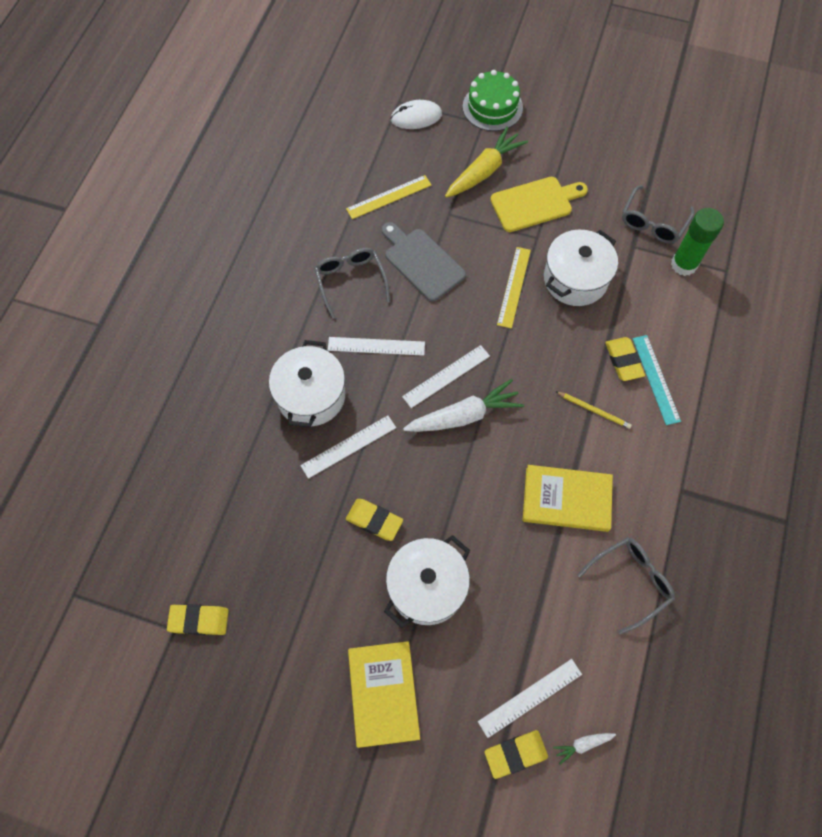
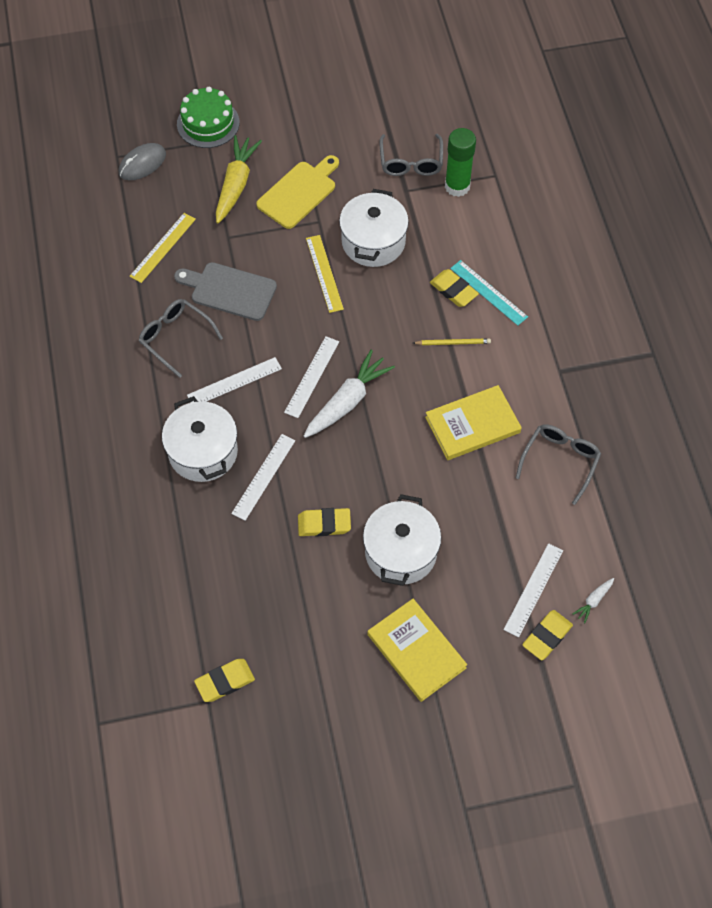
camera: 30 degrees left, 5 degrees down
white mouse [391,100,442,129] -> grey mouse [119,143,166,180]

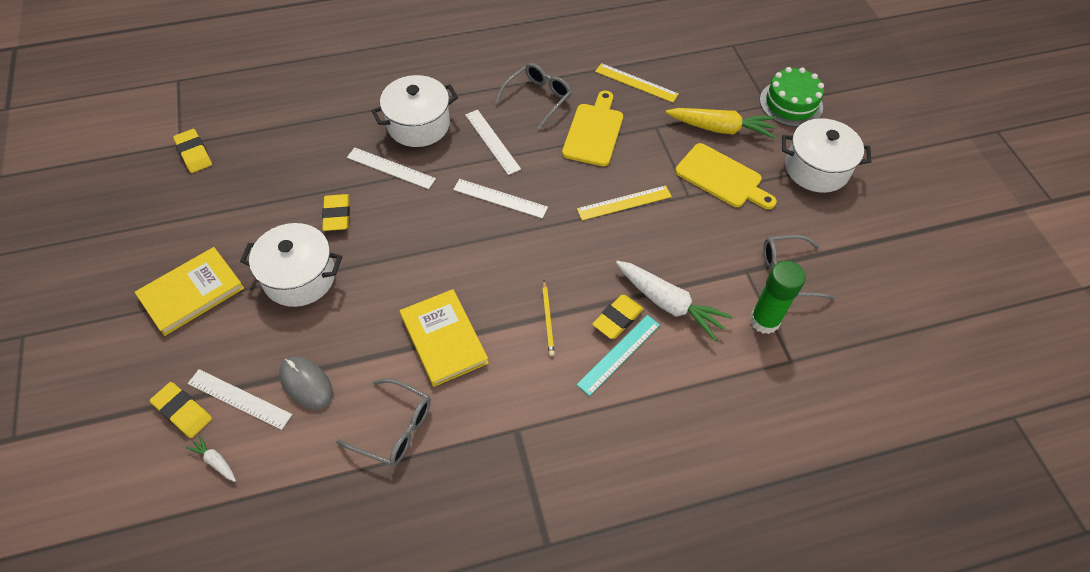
camera: 85 degrees right, 5 degrees down
grey mouse [119,143,166,180] -> grey mouse moved to [279,356,333,410]
grey cutting board [174,262,277,321] -> yellow cutting board [562,91,623,166]
white carrot [304,350,395,438] -> white carrot moved to [616,261,733,341]
white pot [339,189,409,267] -> white pot moved to [782,118,872,193]

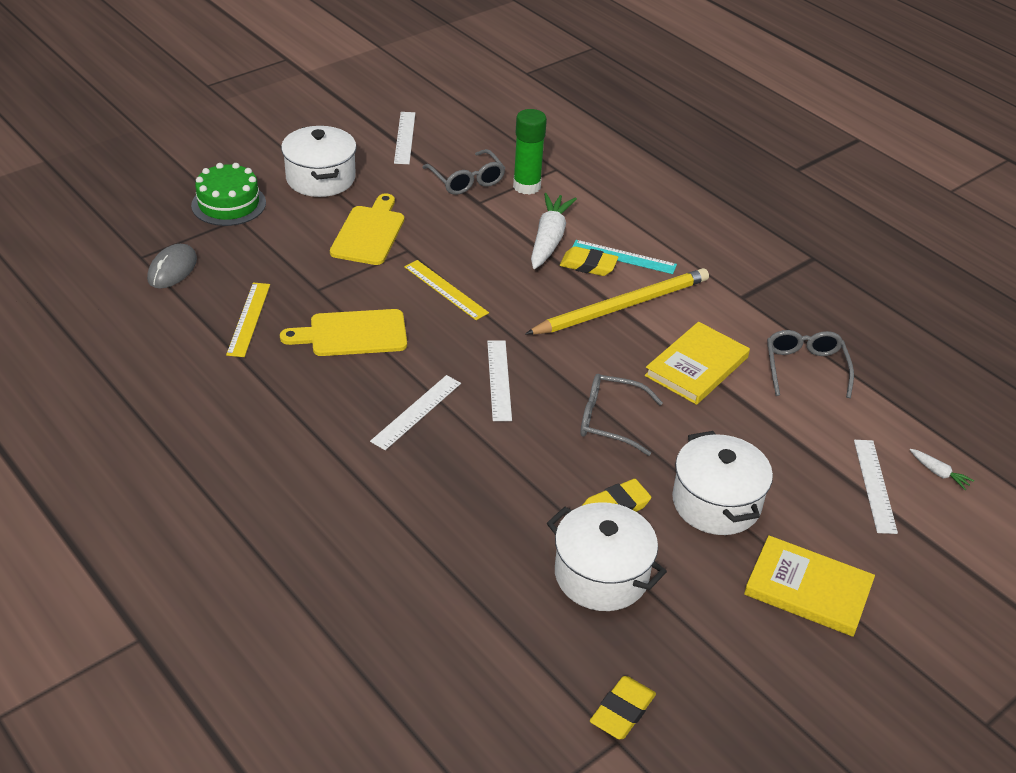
camera: 115 degrees left, 15 degrees down
yellow eraser [150,382,212,438] -> none
white carrot [186,435,236,482] -> white carrot turned 60 degrees counterclockwise [910,449,974,490]
grey mouse [279,356,333,410] -> grey mouse moved to [147,244,197,289]
white ruler [347,147,436,189] -> white ruler moved to [394,112,415,164]
white pot [371,75,458,147] -> white pot moved to [547,502,667,611]
grey glasses [495,63,572,130] -> grey glasses moved to [581,374,663,456]
yellow pencil [542,281,555,356] -> yellow pencil [525,268,709,335], size x2.38
yellow carrot [666,108,776,139] -> none

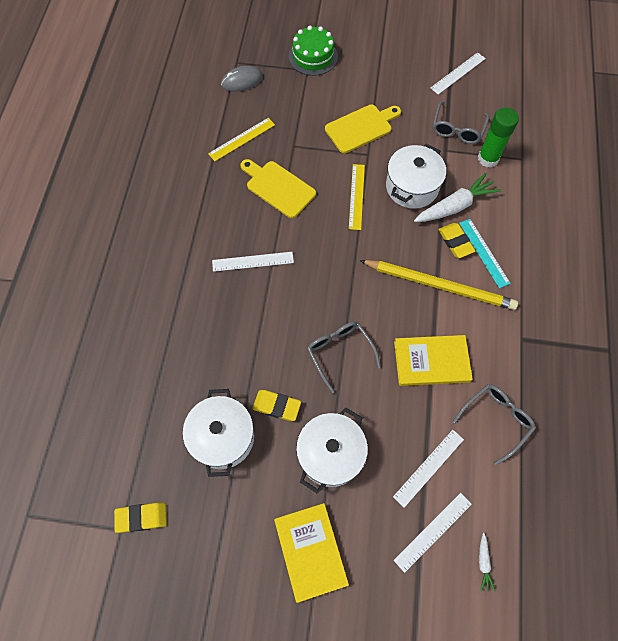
camera: 50 degrees right, 25 degrees up
white pot [281,125,357,197] -> white pot moved to [386,144,446,209]
white ruler [487,340,512,421] -> white ruler moved to [393,430,464,508]

